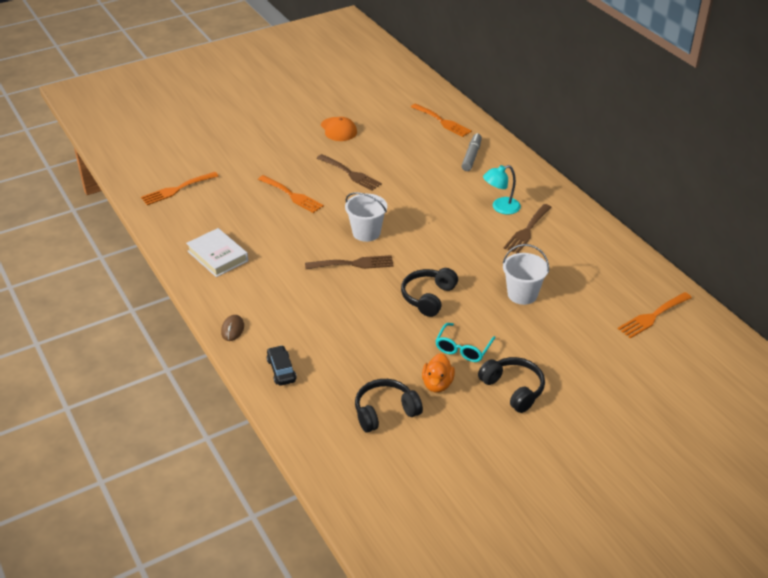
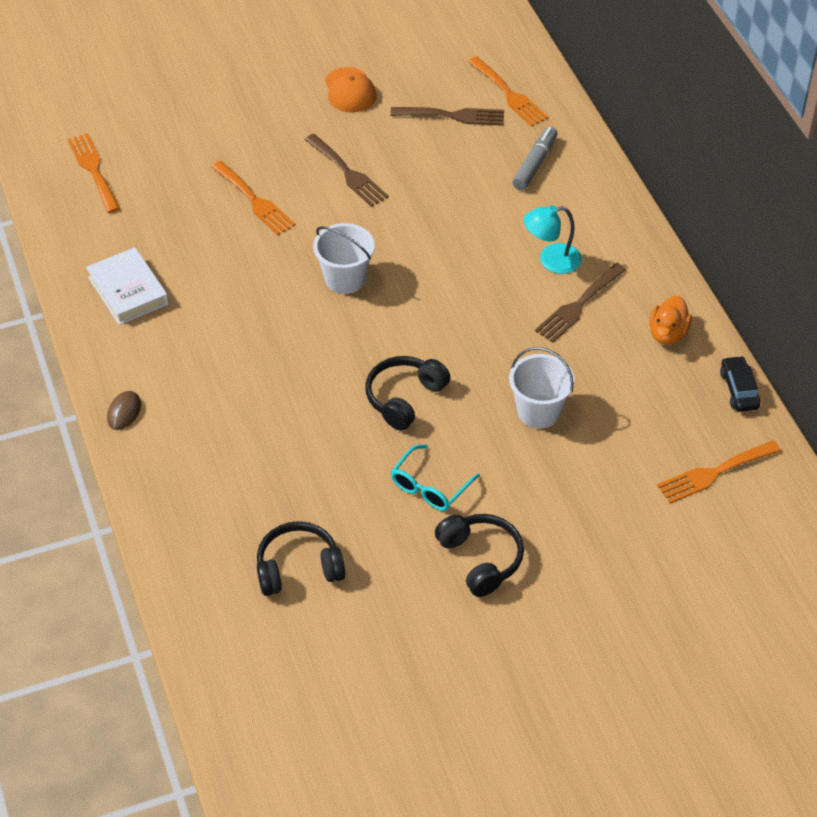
camera: 10 degrees right, 10 degrees up
orange fork [141,172,219,205] -> orange fork turned 90 degrees clockwise [68,133,120,213]
black car [267,345,297,386] -> black car moved to [720,356,760,412]
brown fork [305,255,393,269] -> brown fork moved to [390,107,504,126]
orange duck [422,353,455,393] -> orange duck moved to [649,295,692,345]

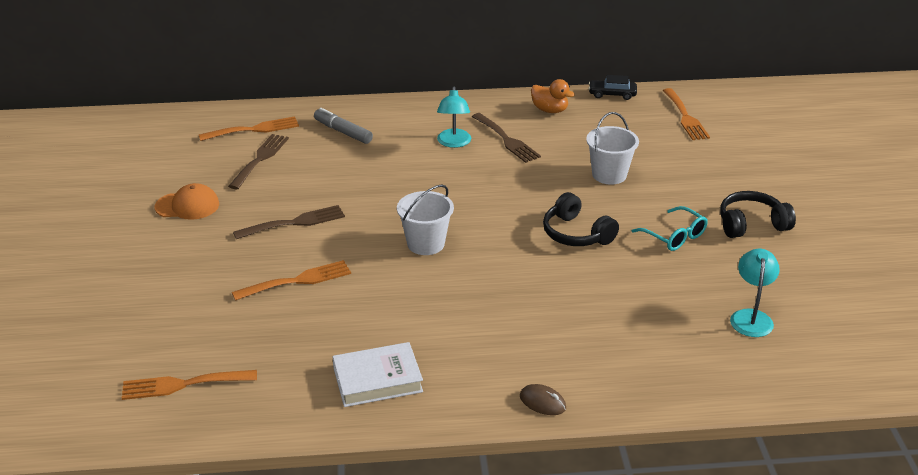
camera: 75 degrees left, 15 degrees down
black headphones [257,521,345,596] -> turquoise lamp [730,249,780,337]

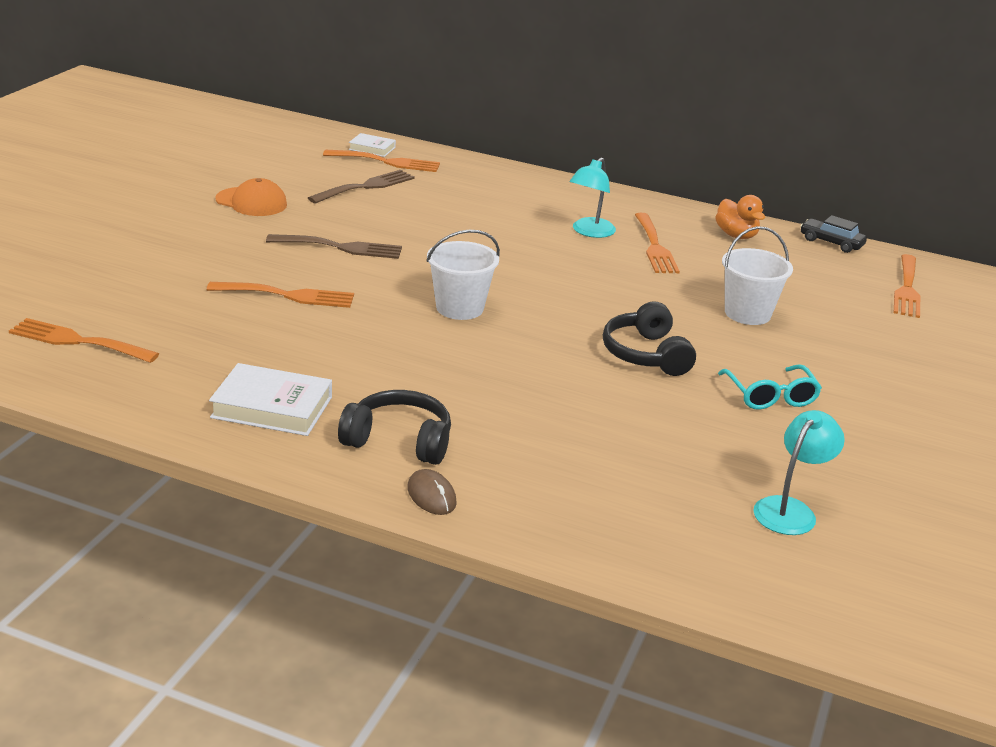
camera: 25 degrees right, 5 degrees down
grey marker [314,108,373,144] -> none
brown fork [472,113,541,163] -> orange fork [635,213,680,273]
black headphones [720,191,796,238] -> black headphones moved to [338,390,451,465]
none -> white book [349,133,396,157]

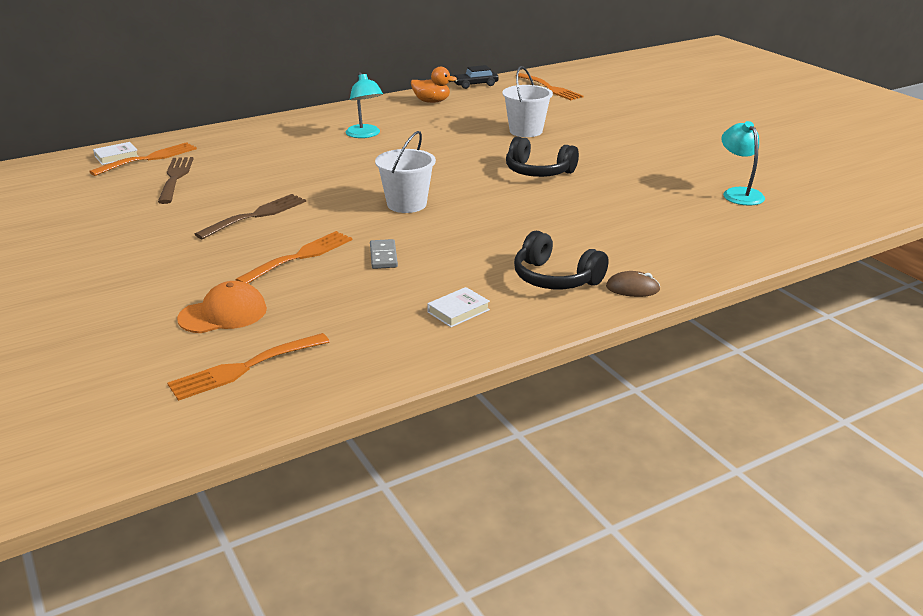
camera: 50 degrees left, 0 degrees up
white book [209,363,332,436] -> white book [427,287,490,327], size x0.56
orange cap [215,178,287,216] -> orange cap moved to [177,281,267,333]
black headphones [338,390,451,465] -> black headphones turned 105 degrees counterclockwise [514,231,609,289]
orange fork [635,213,680,273] -> none
turquoise glasses [718,364,822,410] -> none
none -> grey domino [370,239,398,269]

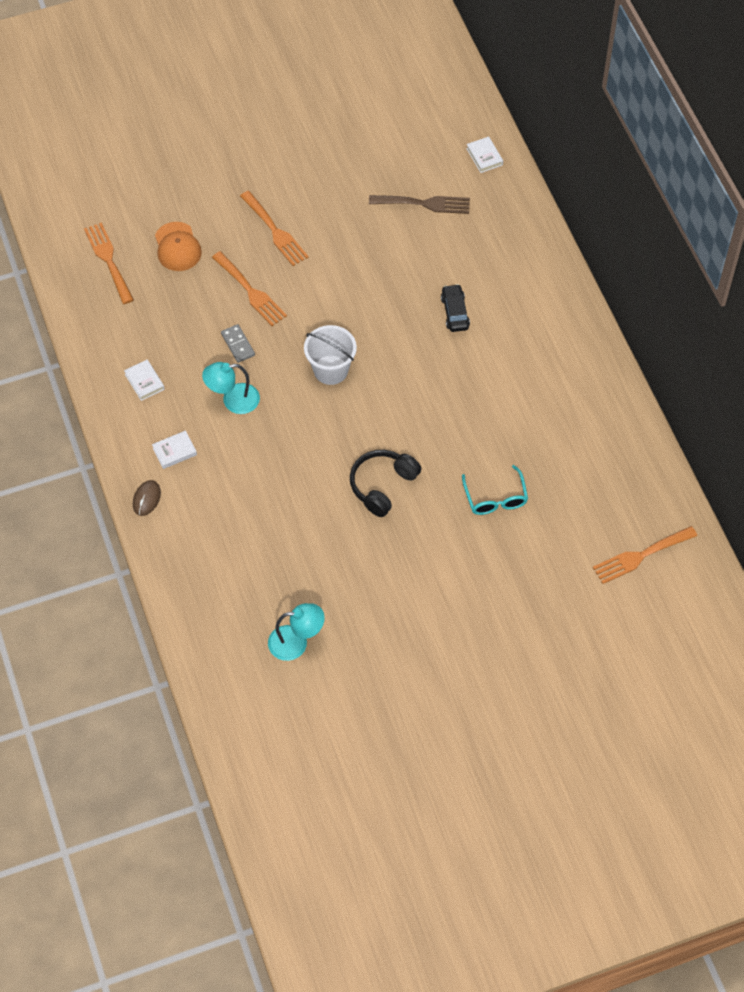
camera: 100 degrees right, 30 degrees up
orange fork [89,142,197,176] -> orange fork moved to [240,191,309,266]
brown fork [195,194,306,240] -> none
turquoise lamp [345,72,383,138] -> turquoise lamp moved to [202,362,260,414]
grey domino [370,239,398,269] -> grey domino turned 60 degrees clockwise [221,324,255,363]
orange duck [411,67,457,103] -> none
black car [454,65,499,89] -> black car moved to [441,284,470,332]
white bucket [502,66,553,137] -> turquoise glasses [462,465,528,515]
black headphones [514,231,609,289] -> white book [152,430,197,469]

